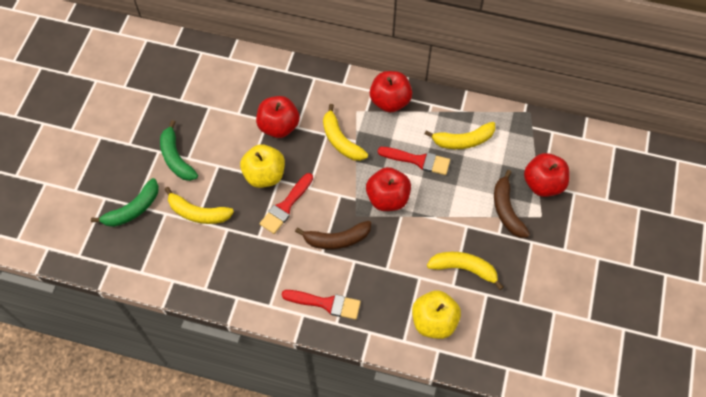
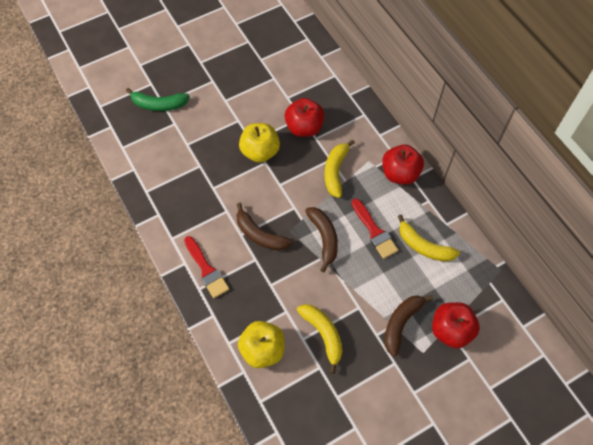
camera: 45 degrees right, 0 degrees up
green banana [160,120,198,181] -> none
yellow banana [164,187,234,224] -> none
red brush [260,173,313,234] -> none
red apple [366,167,411,211] -> brown banana [305,207,338,272]

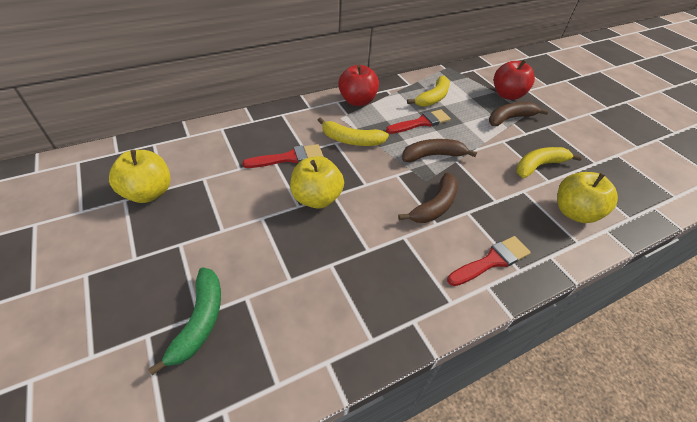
camera: 90 degrees left, 15 degrees down
red apple [284,98,325,137] -> red brush [242,144,323,168]
brown banana [385,295,433,357] -> brown banana turned 120 degrees clockwise [489,102,549,126]
none -> yellow apple [109,150,171,203]

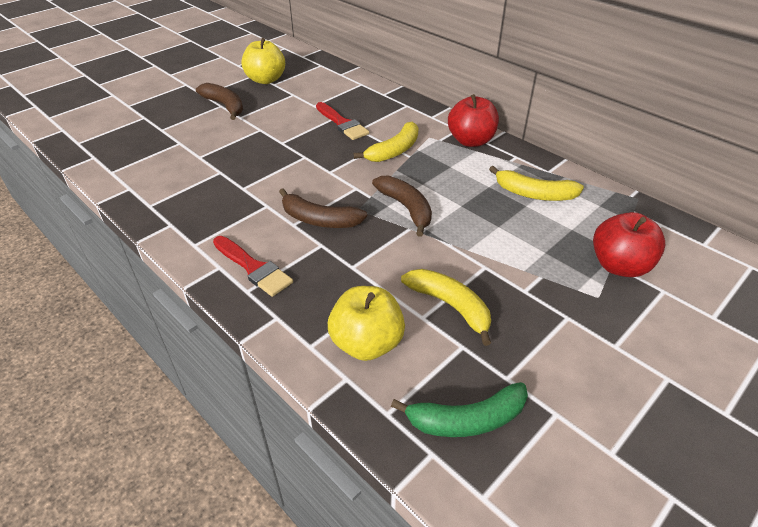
camera: 75 degrees right, 5 degrees down
green banana [148,267,221,375] -> green banana moved to [391,382,528,437]
yellow apple [290,156,344,209] -> none
yellow banana [318,117,389,146] -> yellow banana turned 135 degrees counterclockwise [354,122,418,162]
red brush [386,109,451,134] -> none
brown banana [489,102,549,126] -> brown banana moved to [196,83,243,120]

